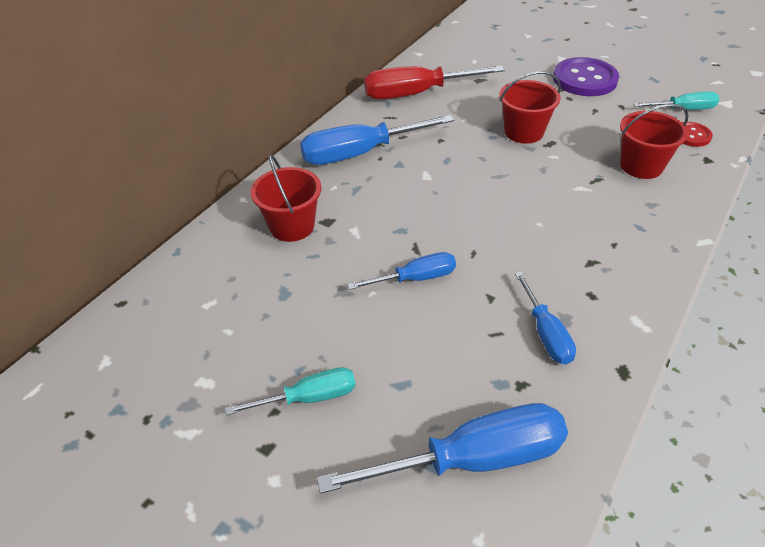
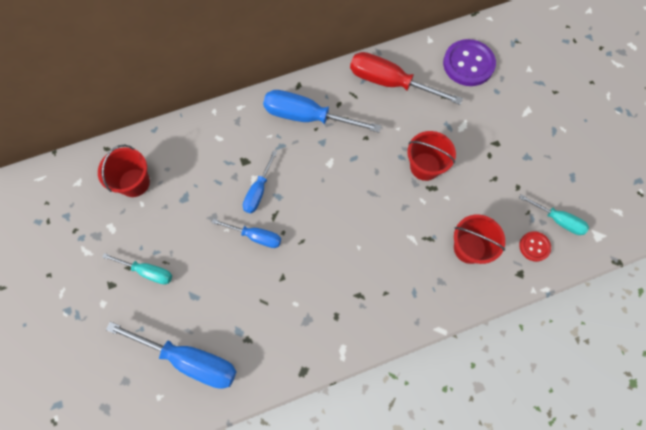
camera: 35 degrees right, 25 degrees up
red bucket [251,154,321,242] -> red bucket moved to [98,145,150,197]
blue screwdriver [515,272,576,364] -> blue screwdriver moved to [243,151,277,213]
purple button [553,57,619,96] -> purple button moved to [443,39,496,86]

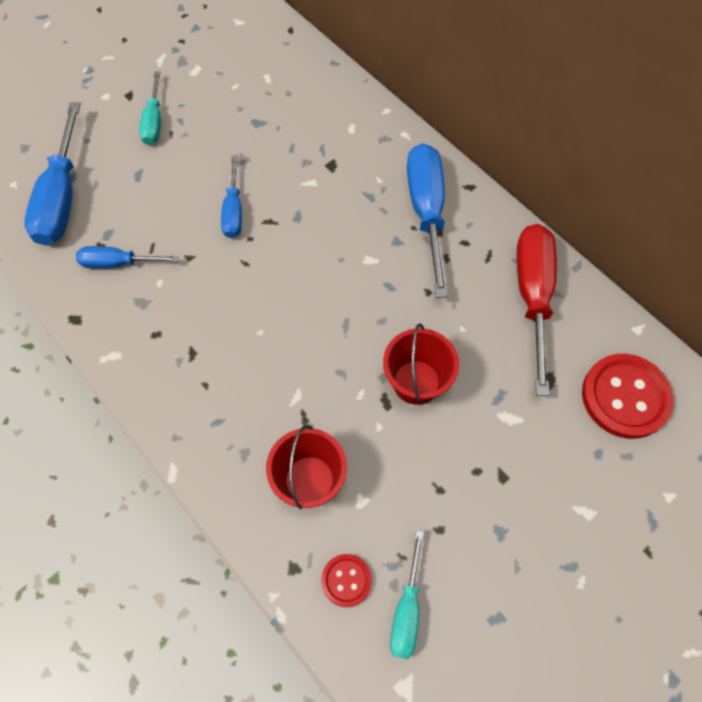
camera: 70 degrees right, 5 degrees down
red bucket [98,145,150,197] -> none
blue screwdriver [243,151,277,213] -> blue screwdriver moved to [76,246,179,269]
purple button [443,39,496,86] -> red button [582,354,674,439]

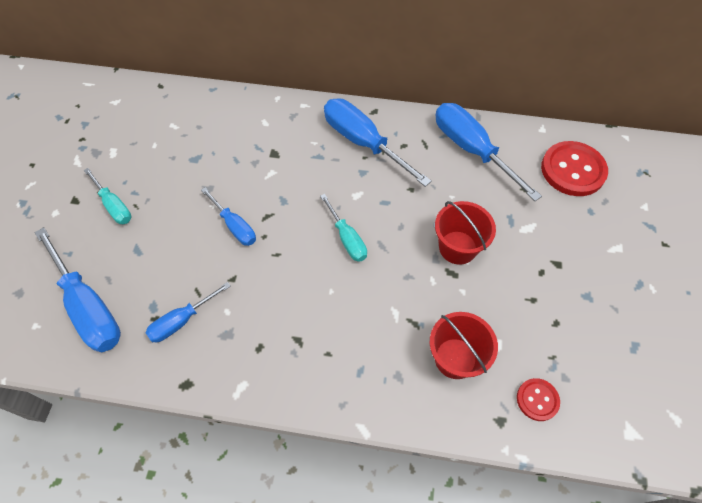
camera: 40 degrees left, 5 degrees down
turquoise screwdriver [390,530,424,659] -> turquoise screwdriver moved to [320,194,367,262]
red screwdriver [517,224,557,396] -> blue screwdriver [435,103,542,201]

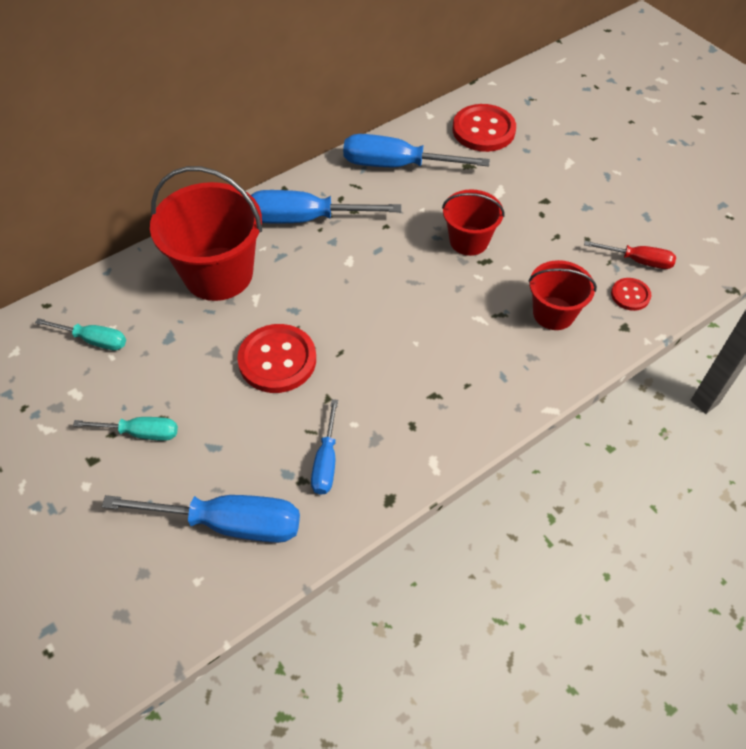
camera: 45 degrees left, 5 degrees down
blue screwdriver [201,188,256,246] -> red button [237,324,316,393]
turquoise screwdriver [320,194,367,262] -> turquoise screwdriver moved to [35,318,126,350]
none -> red bucket [150,166,262,301]
none -> red screwdriver [584,241,676,269]

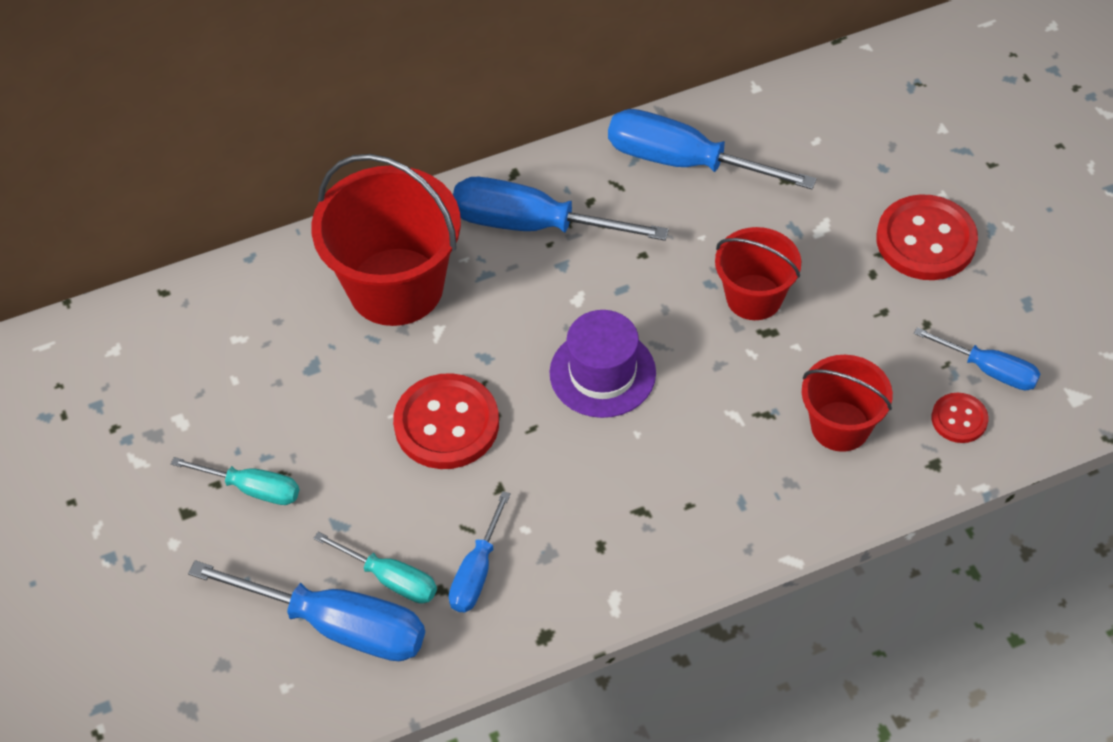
camera: 15 degrees right, 0 degrees up
turquoise screwdriver [35,318,126,350] -> turquoise screwdriver moved to [313,532,437,604]
red button [453,104,516,152] -> red button moved to [876,194,978,280]
red screwdriver [584,241,676,269] -> blue screwdriver [914,327,1041,390]
none -> purple hat [550,310,656,418]

